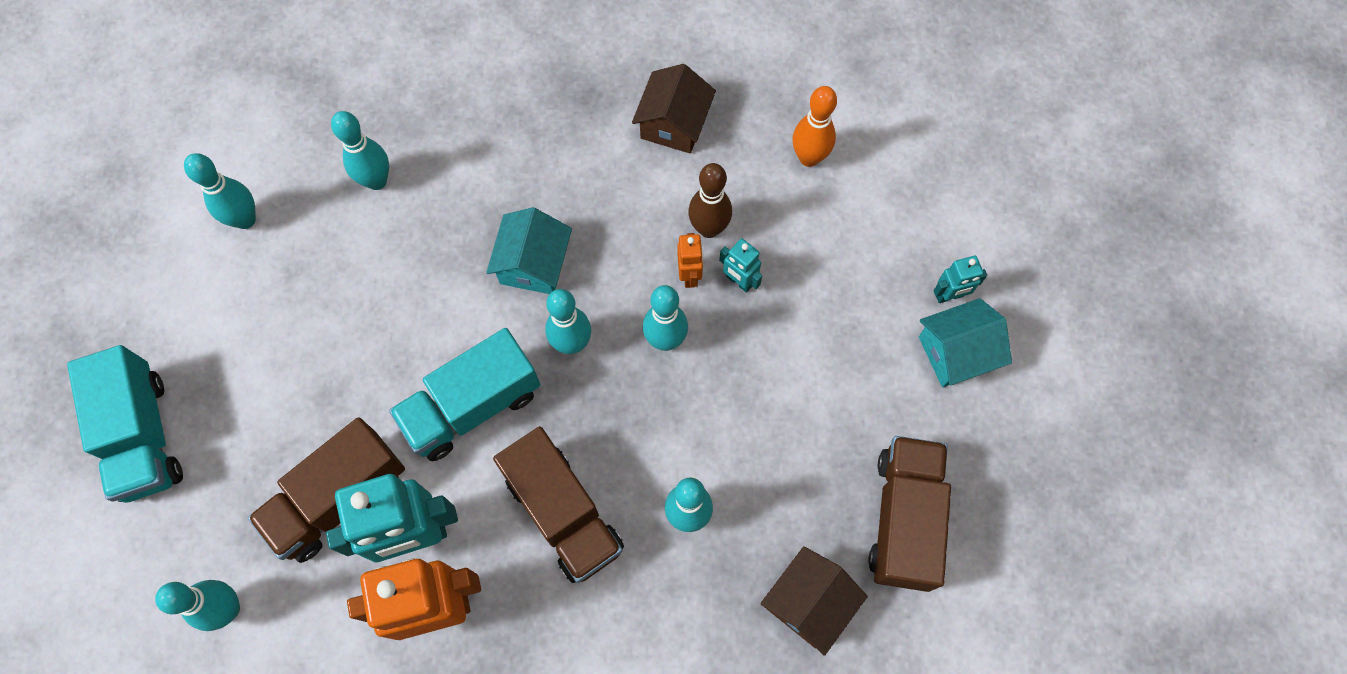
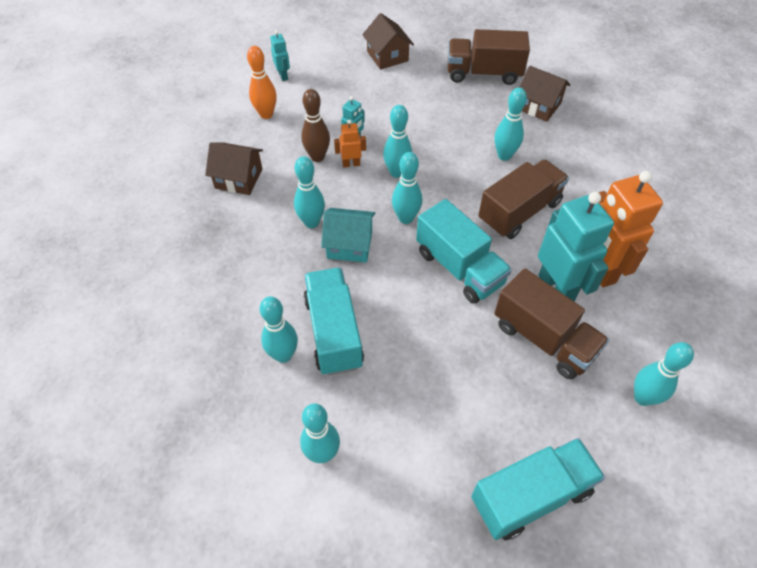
camera: 95 degrees left, 15 degrees down
turquoise house [919,298,1012,387] -> brown house [362,13,414,70]
turquoise robot [933,256,987,303] -> turquoise robot moved to [270,30,290,81]
none -> turquoise bowling pin [294,156,325,228]
none -> turquoise truck [304,268,364,376]

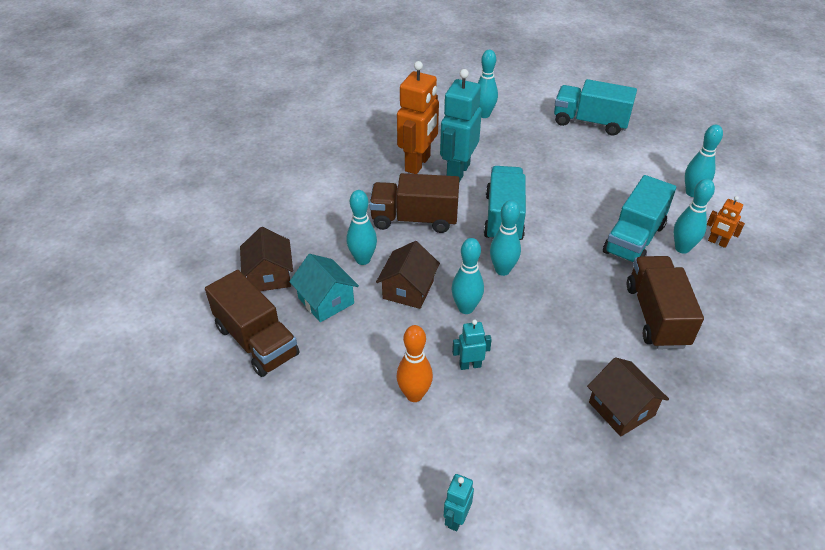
camera: 135 degrees left, 10 degrees down
orange bowling pin [247,46,277,119] -> orange bowling pin moved to [396,325,433,402]
turquoise bowling pin [294,156,325,228] -> none
brown bowling pin [301,89,330,162] -> none
turquoise house [321,208,375,263] -> turquoise house moved to [289,254,359,322]
orange robot [334,119,366,167] -> orange robot moved to [707,196,745,248]
brown house [362,13,414,70] -> brown house moved to [376,241,440,309]
brown truck [494,268,609,379] -> brown truck moved to [627,256,704,349]

